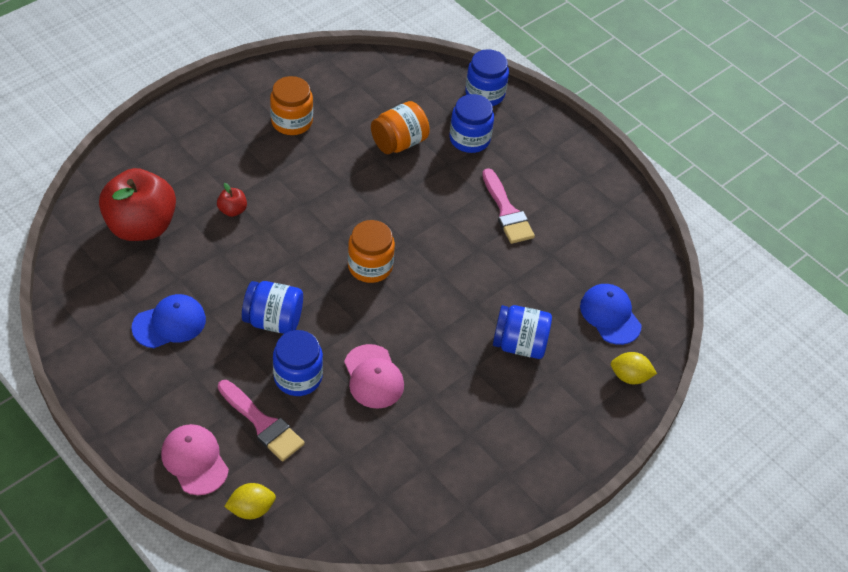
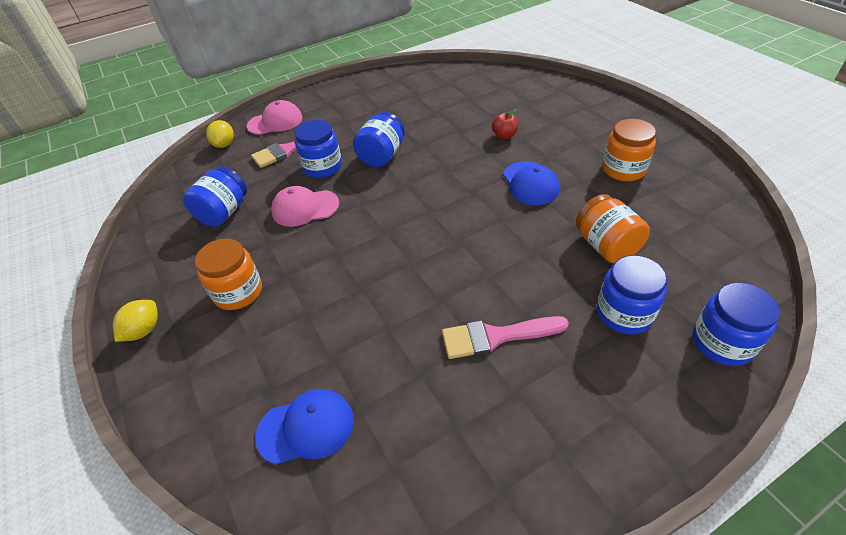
camera: 110 degrees right, 5 degrees down
red apple [99,168,176,241] -> none
blue cap [132,294,206,348] -> blue cap moved to [503,161,560,205]
orange jar [348,220,395,283] -> orange jar moved to [195,239,262,310]
blue jar [493,305,552,359] -> blue jar moved to [183,166,247,227]
yellow lemon [611,352,657,384] -> yellow lemon moved to [113,300,158,342]

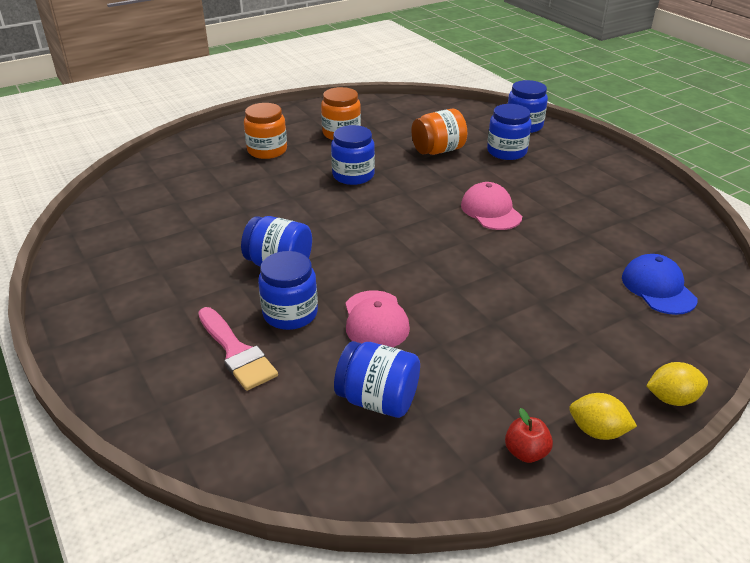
camera: 95 degrees left, 10 degrees down
orange jar [195,239,262,310] -> orange jar moved to [244,103,287,159]
yellow lemon [206,120,234,148] -> yellow lemon moved to [646,362,708,406]
pink cap [247,100,303,135] -> pink cap moved to [461,182,522,230]
pink brush [442,316,569,359] -> none
red apple [492,109,518,139] -> red apple moved to [505,408,553,463]
blue cap [503,161,560,205] -> blue jar [331,125,375,185]

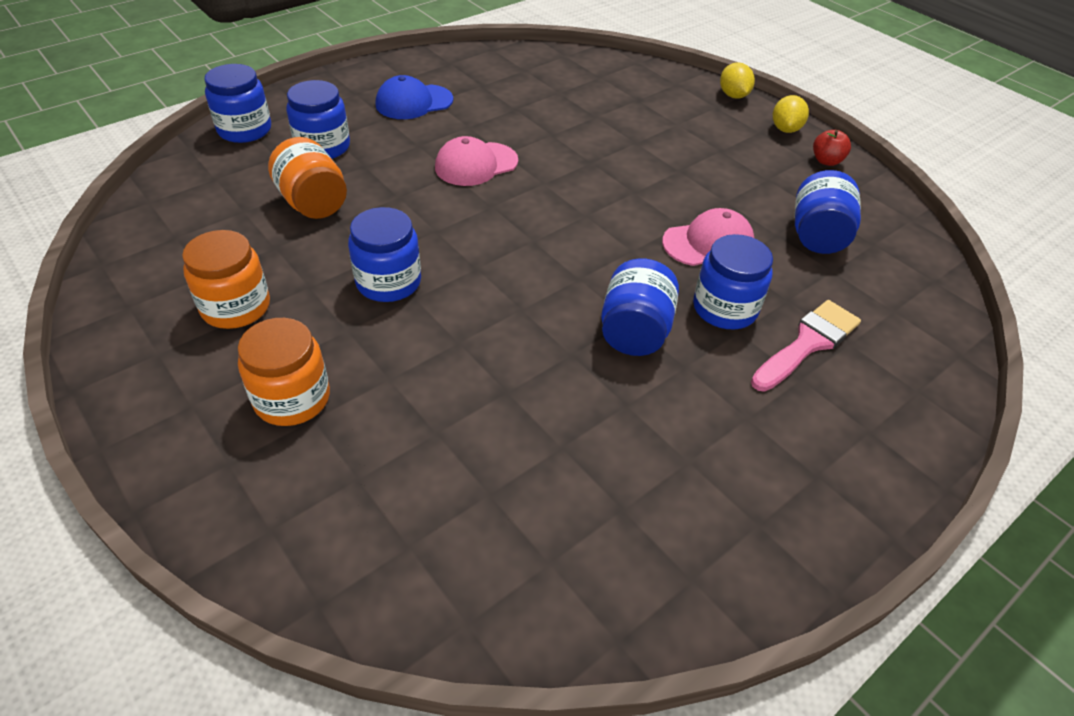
camera: 100 degrees left, 10 degrees up
blue cap [622,254,698,315] -> blue cap moved to [376,75,453,119]

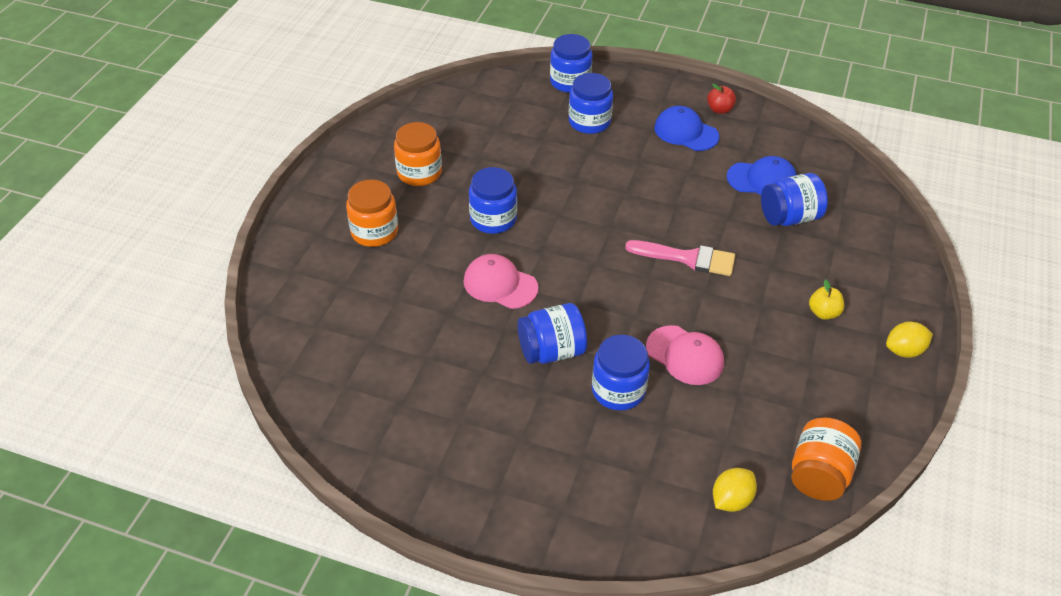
camera: 60 degrees right, 0 degrees up
orange jar [268,137,347,219] -> orange jar moved to [791,418,861,501]
pink cap [435,136,518,186] -> pink cap moved to [464,254,538,309]
yellow lemon [720,62,755,99] -> yellow lemon moved to [713,468,757,512]
pink brush [751,300,861,392] -> pink brush moved to [625,240,735,276]
blue jar [795,170,861,254] -> blue jar moved to [761,173,828,226]
red apple [813,130,851,166] -> red apple moved to [707,83,736,114]
none -> blue cap [727,156,797,195]
none -> yellow apple [809,279,844,320]

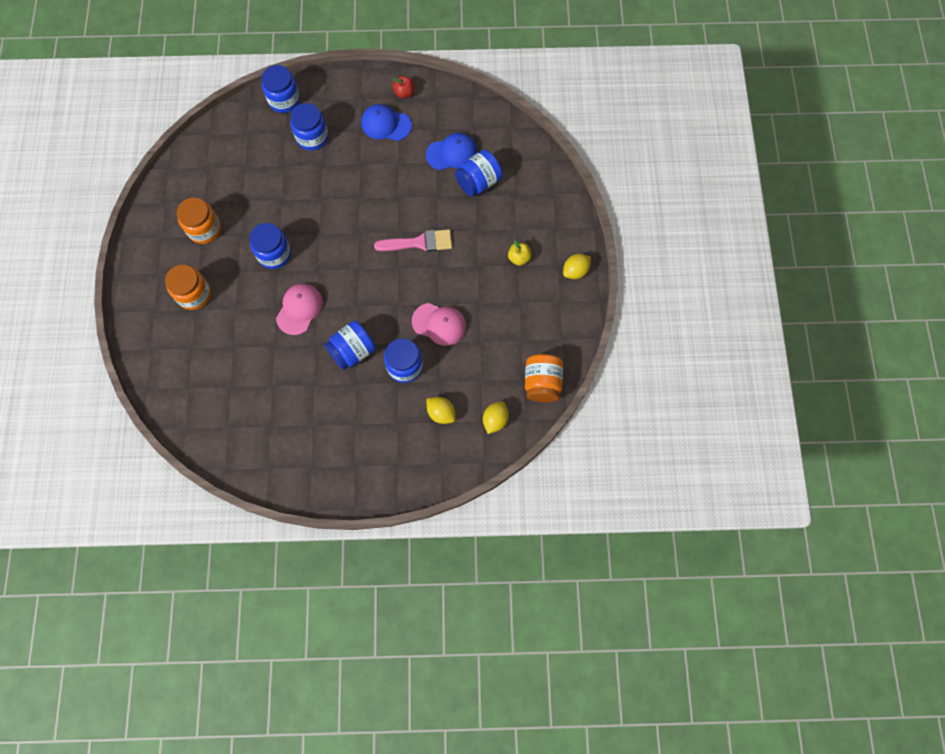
camera: 20 degrees left, 25 degrees up
pink cap [464,254,538,309] -> pink cap turned 105 degrees clockwise [276,284,323,335]
none -> yellow lemon [426,397,455,424]

